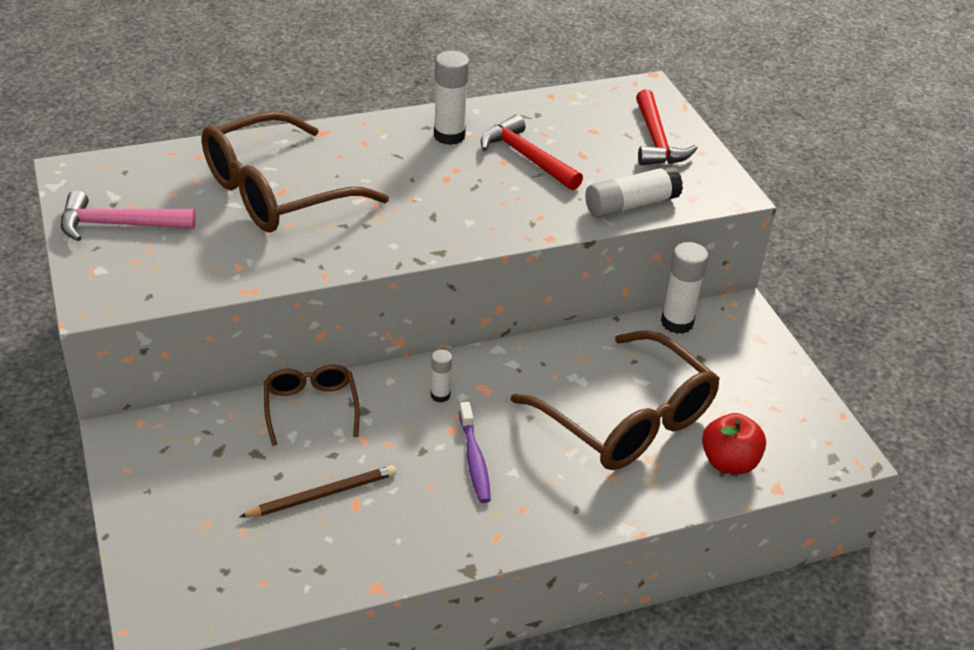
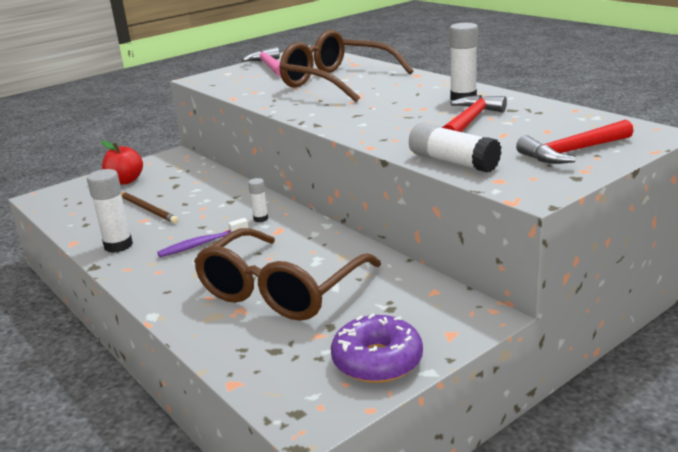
camera: 75 degrees right, 15 degrees down
brown glasses [264,364,360,446] -> none
white glue stick [661,242,709,334] -> white glue stick moved to [87,169,133,253]
red apple [702,413,766,474] -> red apple moved to [101,141,143,185]
none -> purple donut [331,314,423,383]

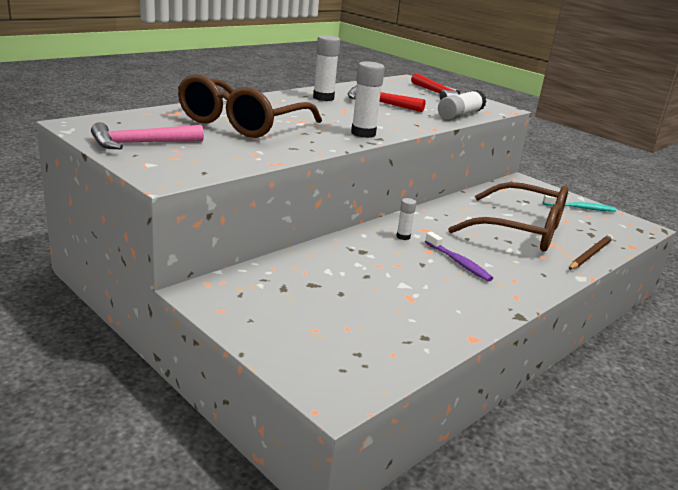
camera: 100 degrees left, 0 degrees up
white glue stick [87,169,133,253] -> white glue stick moved to [351,61,385,138]
red apple [101,141,143,185] -> none
brown pencil [121,192,178,223] -> brown pencil moved to [569,235,613,270]
purple donut [331,314,423,383] -> turquoise toothbrush [543,195,616,212]

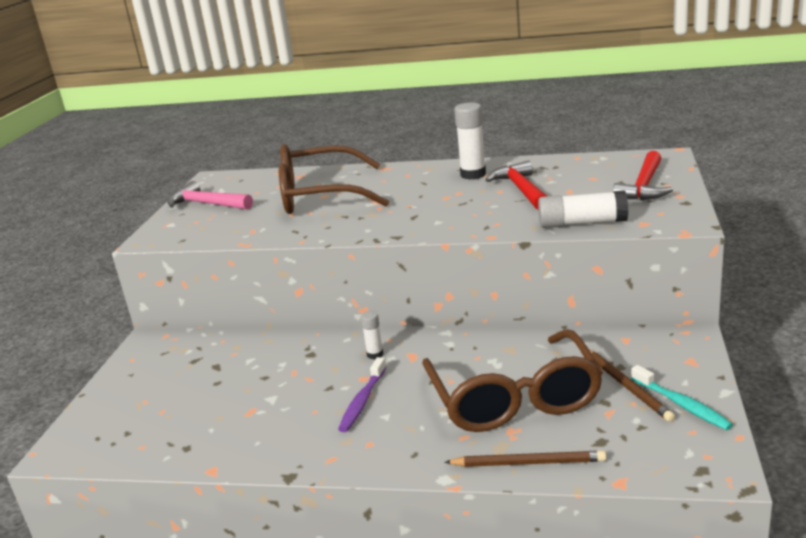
camera: 60 degrees right, 0 degrees up
white glue stick [351,61,385,138] -> none
none -> brown pencil [590,350,675,422]

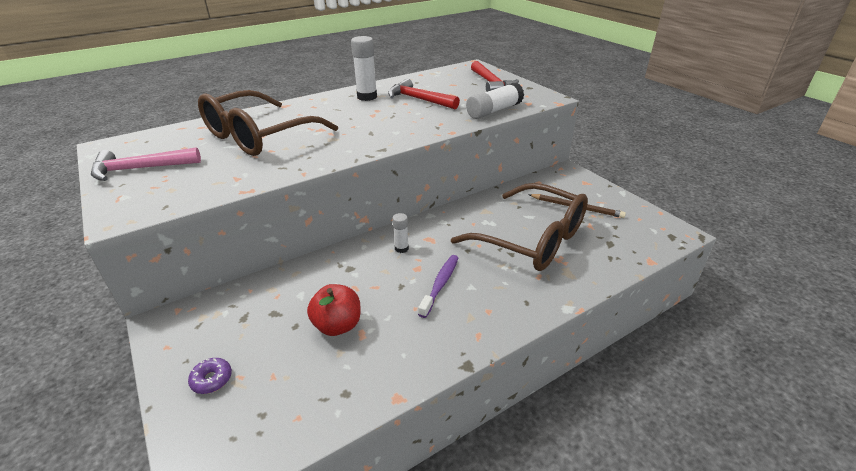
camera: 45 degrees left, 10 degrees up
purple toothbrush [338,357,386,432] -> purple toothbrush turned 135 degrees counterclockwise [418,255,458,318]
brown pencil [444,451,606,467] -> none
turquoise toothbrush [631,365,733,430] -> none
none -> purple donut [188,358,232,394]
none -> red apple [307,284,361,336]

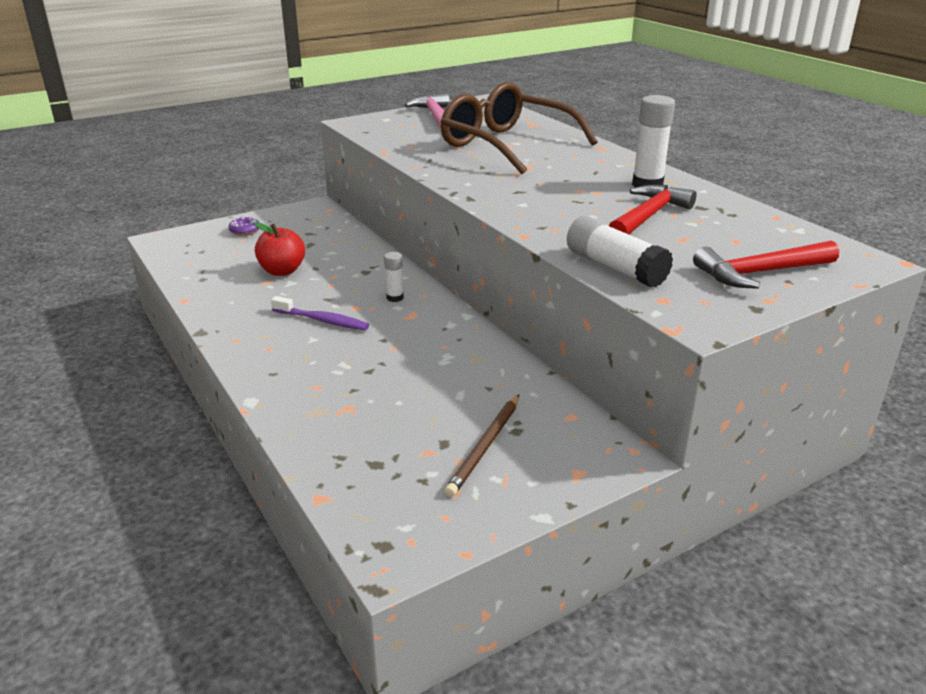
camera: 90 degrees right, 5 degrees down
brown glasses [451,183,588,271] -> none

